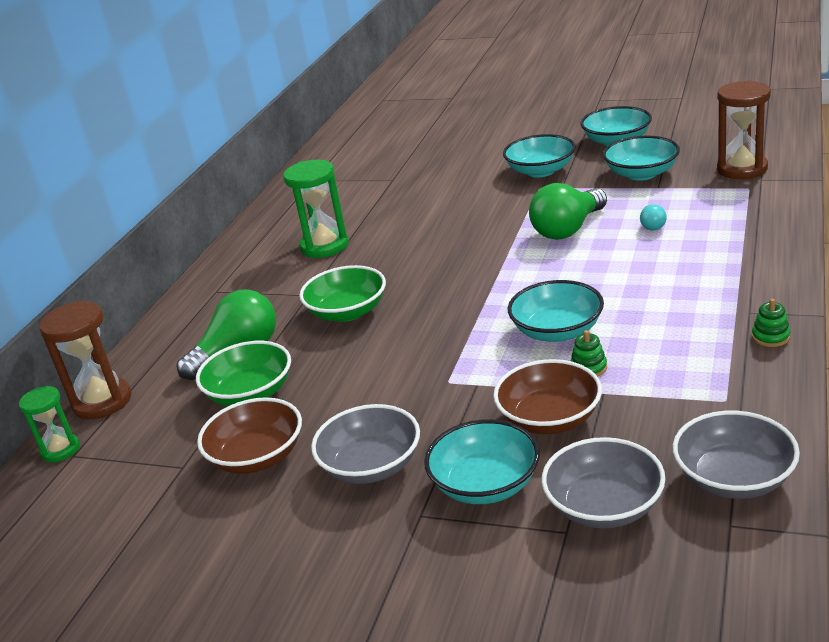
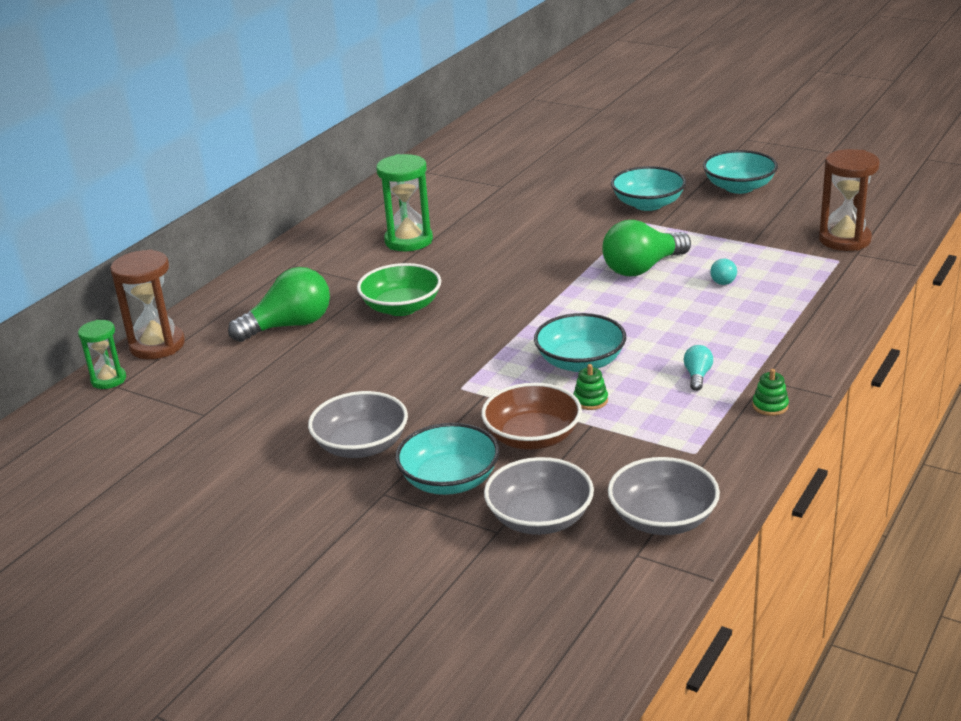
camera: 10 degrees right, 0 degrees up
green bowl [196,341,291,406] -> none
brown bowl [197,397,302,474] -> none
turquoise bowl [603,136,680,181] -> none
none -> turquoise light bulb [684,345,713,391]

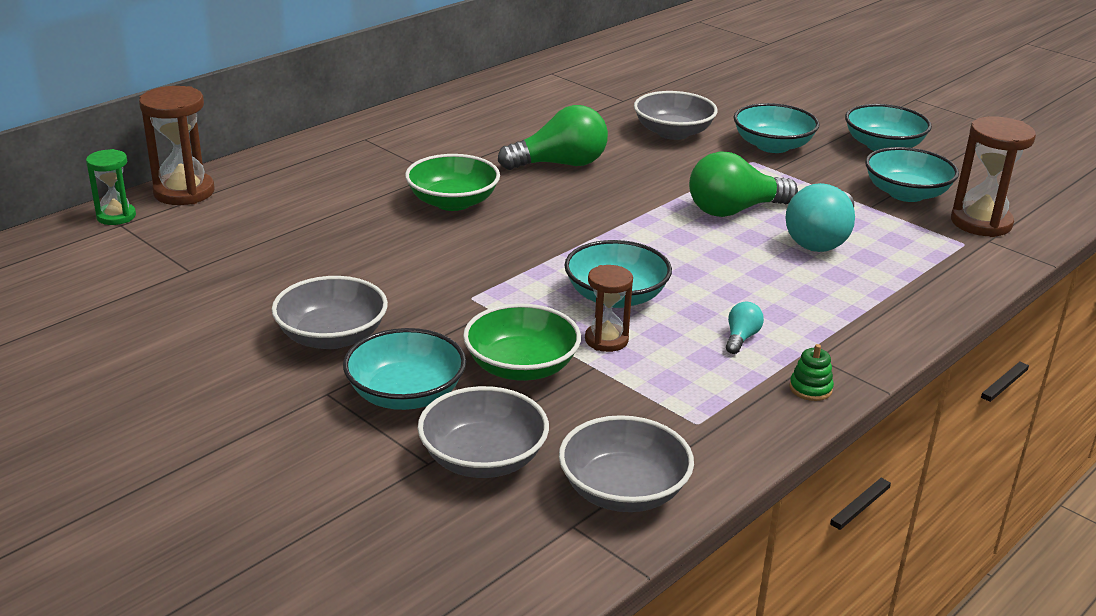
camera: 10 degrees right, 0 degrees up
green light bulb [228,267,330,342] -> green light bulb moved to [498,105,608,170]
green hourglass [376,154,433,251] -> none
brown bowl [481,383,582,450] -> green bowl [463,303,581,381]
green stacking toy [573,364,608,410] -> brown hourglass [585,265,633,352]
turquoise light bulb [710,259,737,285] -> turquoise light bulb [786,183,855,252], size x2.18
none -> grey bowl [634,91,718,140]
none -> turquoise bowl [865,147,959,202]

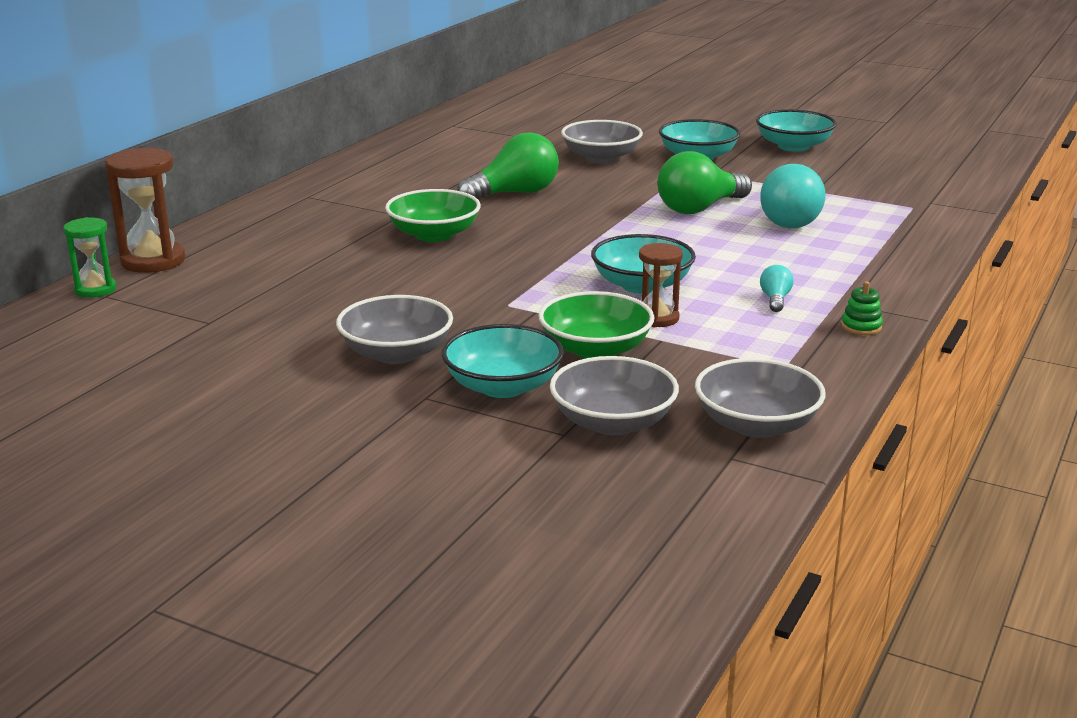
camera: 15 degrees left, 5 degrees down
turquoise bowl [865,147,959,202] -> none
brown hourglass [951,116,1036,237] -> none

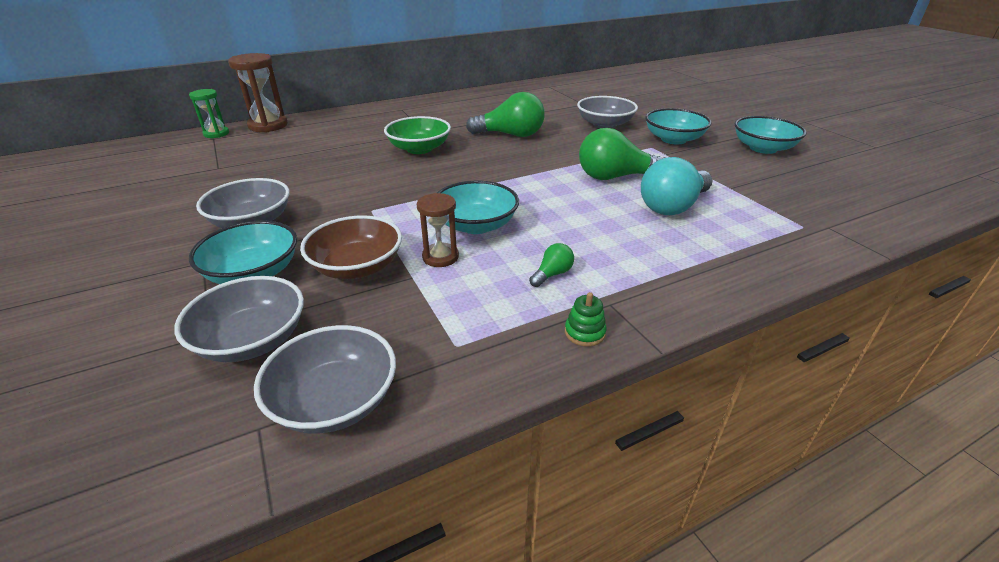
camera: 35 degrees right, 10 degrees up
green bowl [539,291,654,359] -> brown bowl [300,215,402,279]
turquoise light bulb [760,265,793,312] -> green light bulb [529,243,574,287]

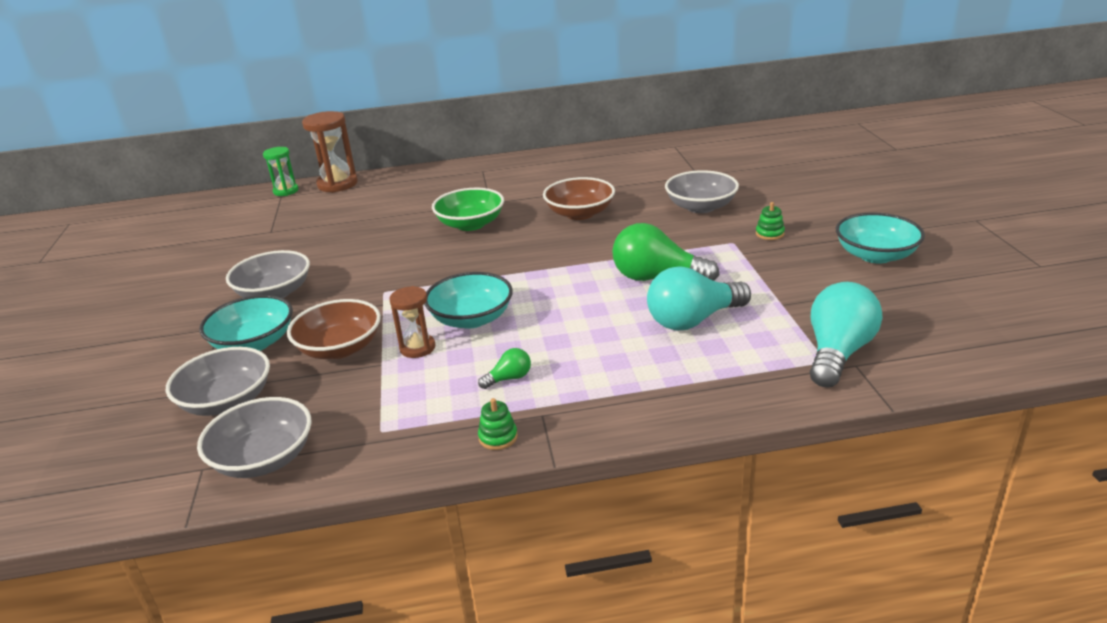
camera: 20 degrees right, 5 degrees down
green light bulb [466,92,545,137] -> brown bowl [543,177,615,220]
turquoise bowl [645,108,712,144] -> green stacking toy [756,202,785,240]
none -> turquoise light bulb [810,282,882,387]

